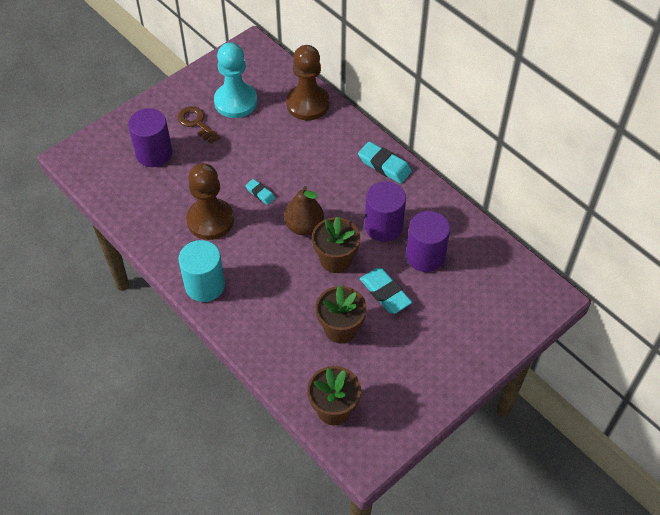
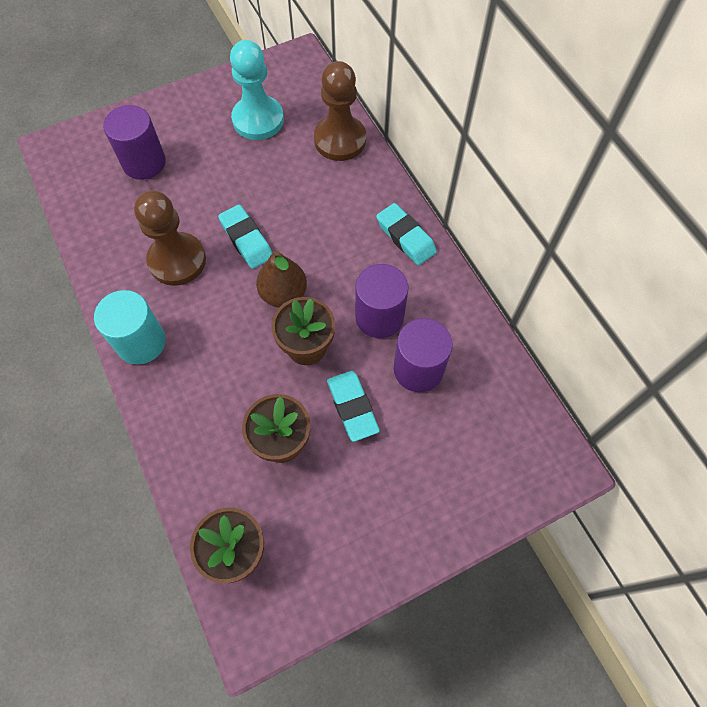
camera: 15 degrees right, 10 degrees up
brown key [178,106,221,144] -> none
turquoise eraser [245,179,275,205] -> turquoise eraser [218,205,273,269], size x1.76

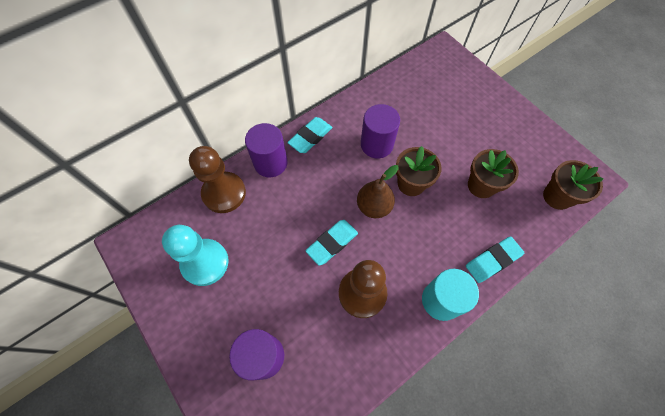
camera: 100 degrees left, 0 degrees up
turquoise eraser [327,371,380,442] -> turquoise eraser moved to [466,237,524,283]
purple cylinder [394,318,453,392] -> purple cylinder moved to [245,123,288,177]

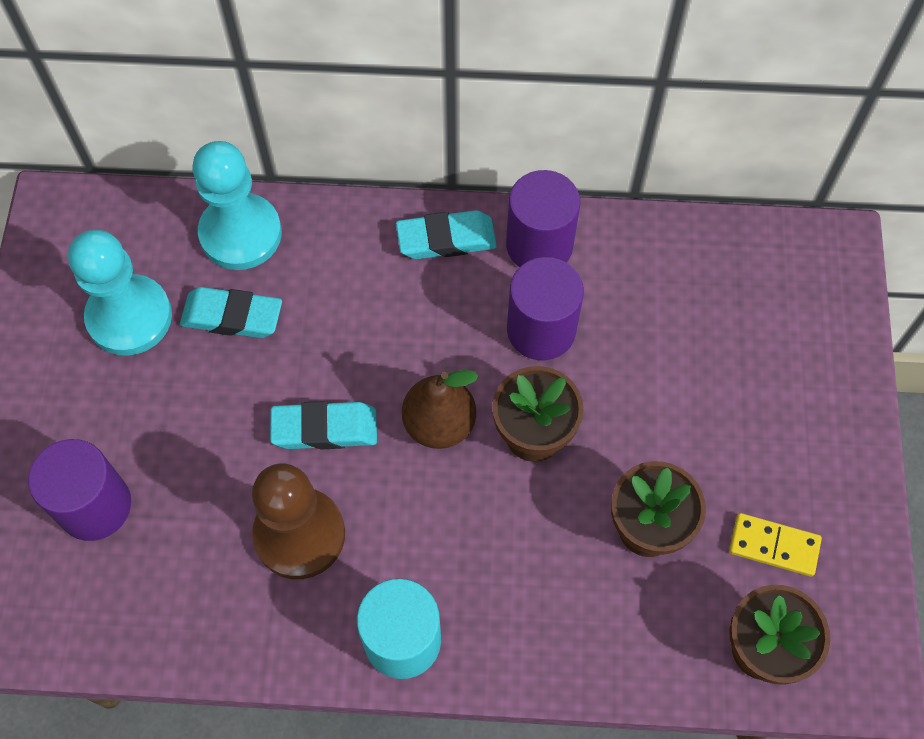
camera: 40 degrees right, 0 degrees up
brown pawn [189,146,246,213] -> turquoise pawn [193,141,282,270]
purple cylinder [245,123,288,177] -> purple cylinder moved to [506,170,581,267]
turquoise eraser [466,237,524,283] -> turquoise eraser moved to [180,287,282,338]
none -> yellow domino [729,513,822,577]

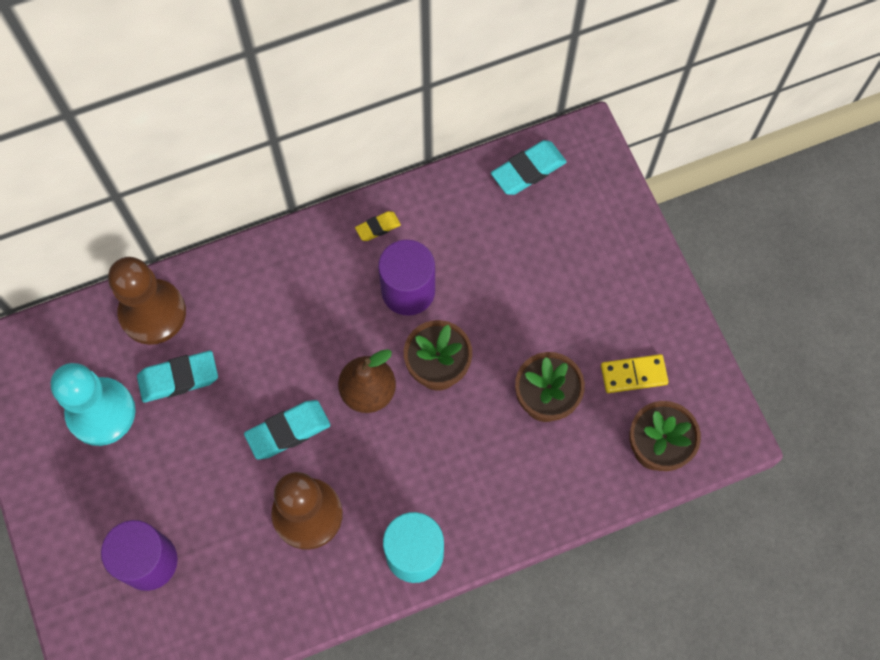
camera: 25 degrees left, 5 degrees up
turquoise pawn [193,141,282,270] -> brown pawn [108,257,186,345]
turquoise eraser [396,210,497,259] -> turquoise eraser moved to [491,140,567,195]
purple cylinder [506,170,581,267] -> yellow eraser [355,211,401,241]

